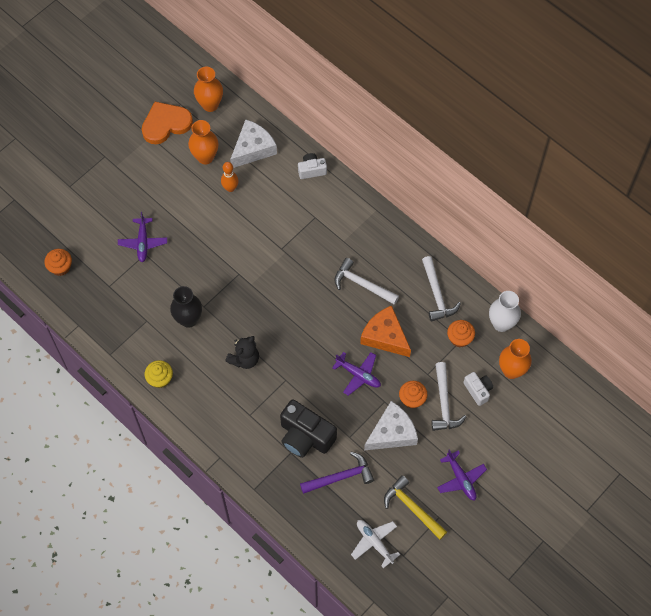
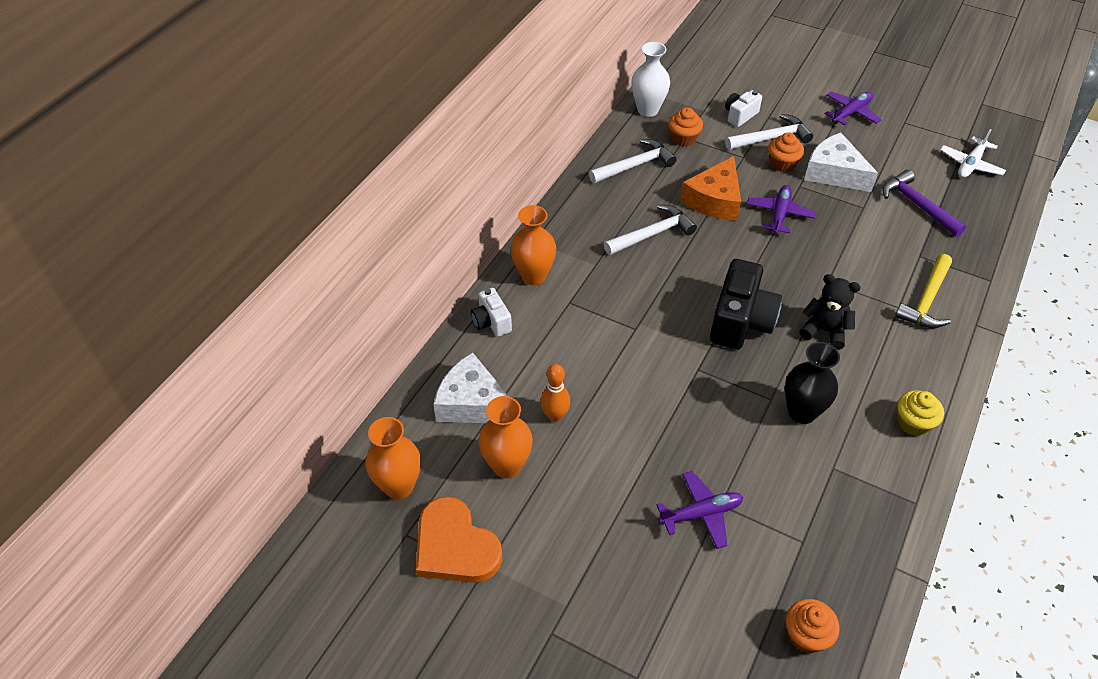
camera: 105 degrees left, 15 degrees down
black camera [280,400,337,458] -> black camera moved to [710,259,782,350]
white hammer [334,258,399,305] -> white hammer turned 135 degrees counterclockwise [604,205,697,255]
yellow hammer [384,475,447,540] -> yellow hammer moved to [895,254,952,328]
orange vase [499,339,532,379] -> orange vase moved to [510,205,556,285]

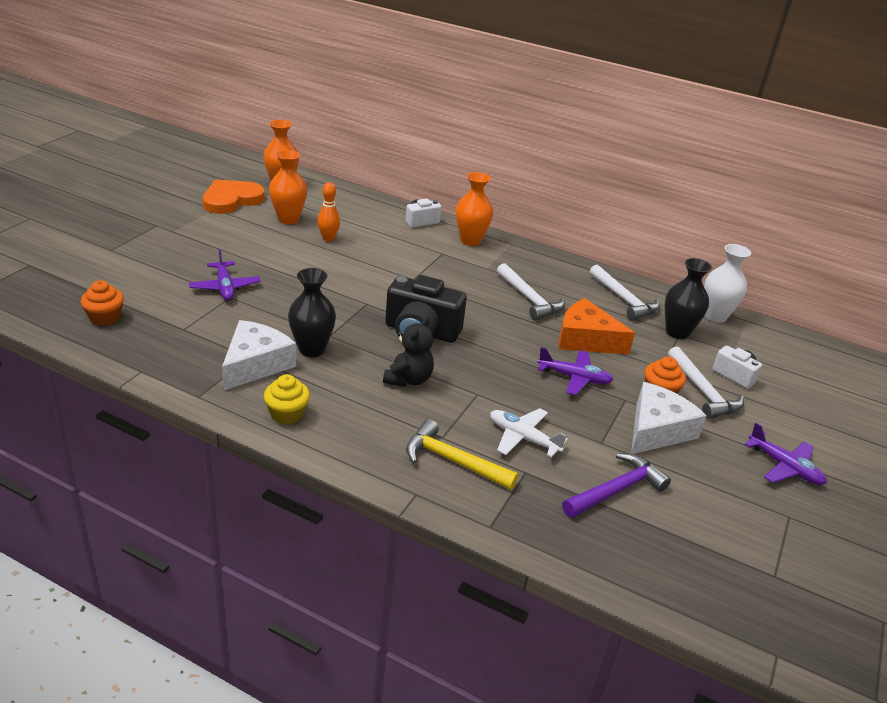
camera: 85 degrees right, 15 degrees down
white cheese [433,352,509,423] -> white cheese moved to [222,320,296,390]
orange cupcake [668,107,703,147] -> black vase [665,258,712,339]
white plane [940,129,1006,178] -> white plane moved to [490,408,568,457]

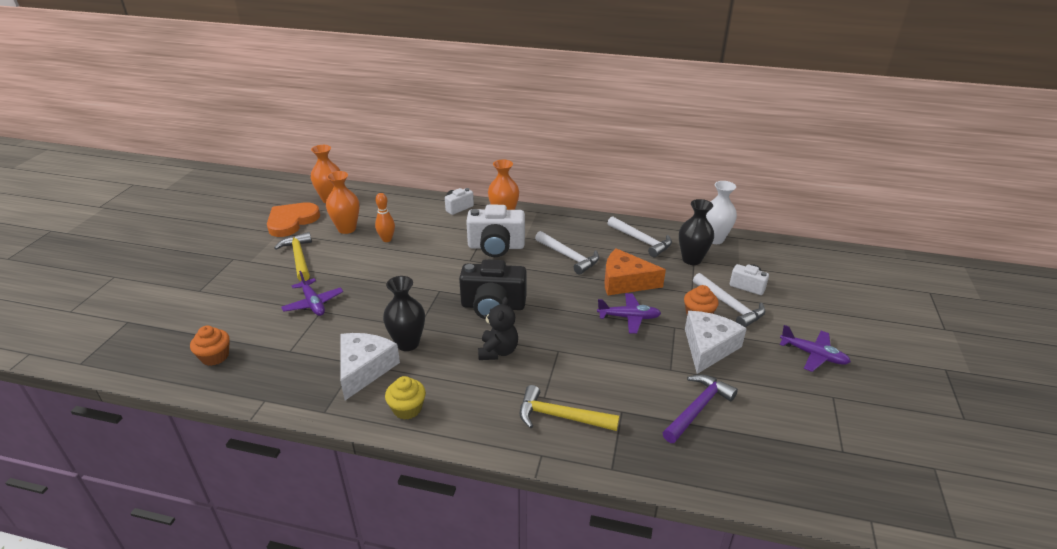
camera: 10 degrees left, 0 degrees up
white plane [490,408,568,457] -> none
none -> yellow hammer [274,232,312,281]
none -> white camera [466,205,525,257]

